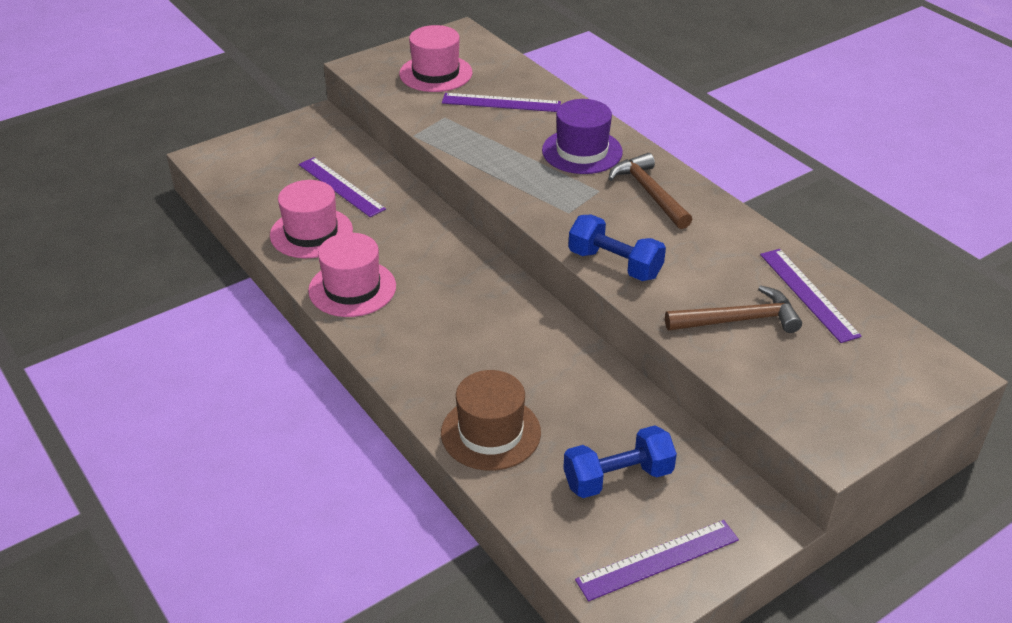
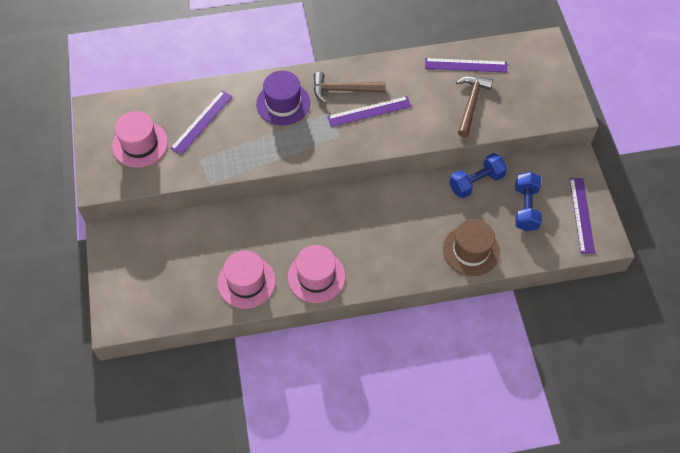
camera: 65 degrees left, 20 degrees up
purple ruler [299,157,386,217] -> purple ruler moved to [327,96,411,127]
blue dumbbell [568,215,666,281] -> blue dumbbell moved to [449,153,507,198]

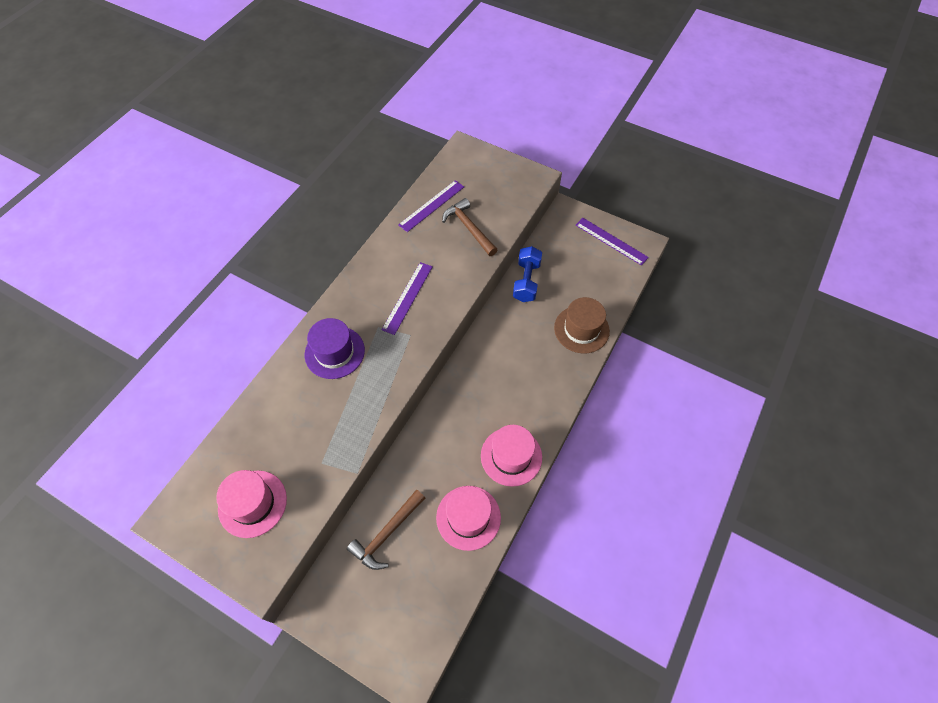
camera: 50 degrees left, 0 degrees up
purple ruler [170,91,233,155] -> none
brown hammer [314,72,386,103] -> brown hammer moved to [347,490,425,570]
blue dumbbell [515,172,542,231] -> none

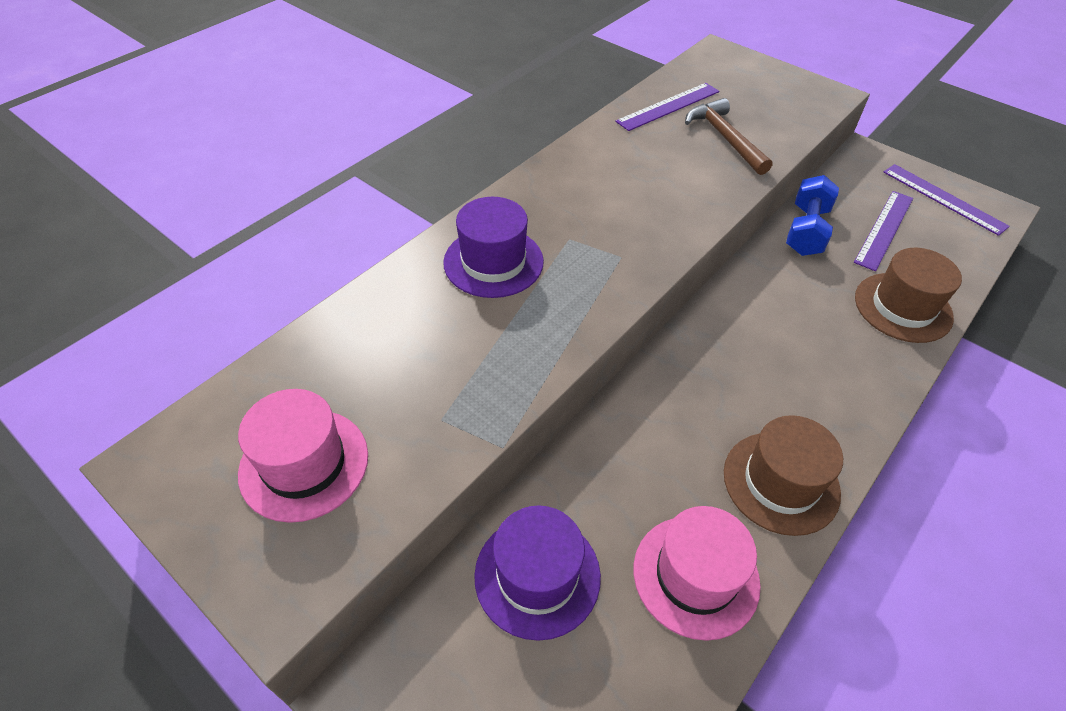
camera: 10 degrees right, 10 degrees down
brown hammer [347,490,425,570] -> purple hat [474,505,601,641]
purple ruler [381,262,433,335] -> purple ruler moved to [854,191,913,271]
pink hat [481,425,542,487] -> brown hat [724,415,843,536]

